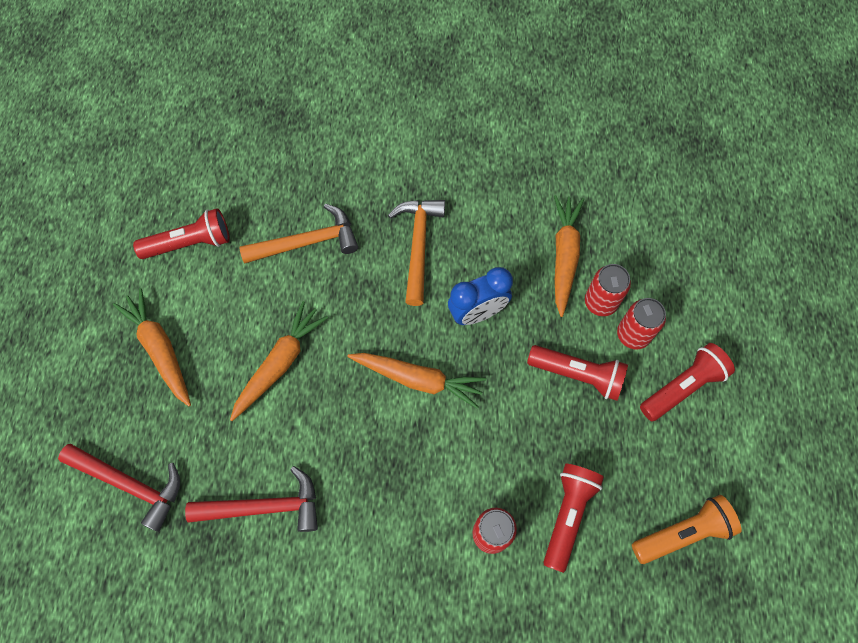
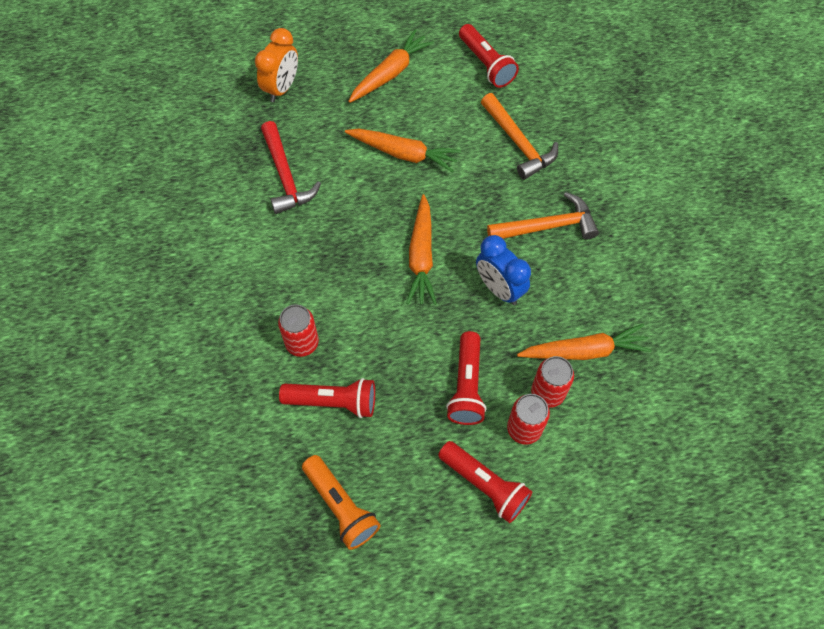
camera: 75 degrees right, 5 degrees down
red hammer [58,444,180,532] -> orange clock [255,28,298,102]

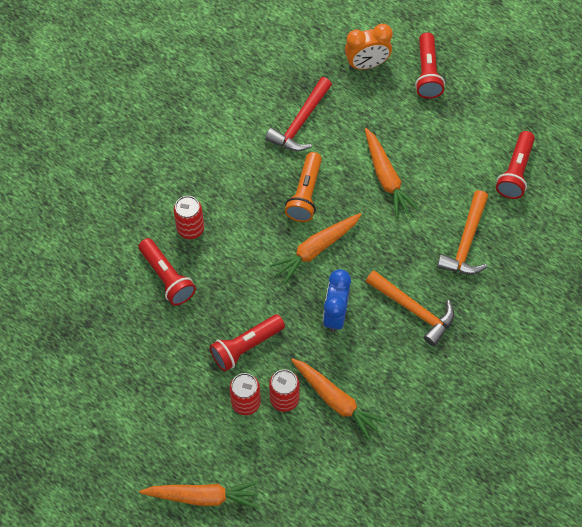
camera: 50 degrees right, 0 degrees up
orange flashlight [302,455,381,550] -> orange flashlight moved to [285,152,322,222]
orange carrot [348,30,434,103] -> orange carrot moved to [139,481,259,508]
red flashlight [438,441,532,523] -> red flashlight moved to [415,33,445,99]

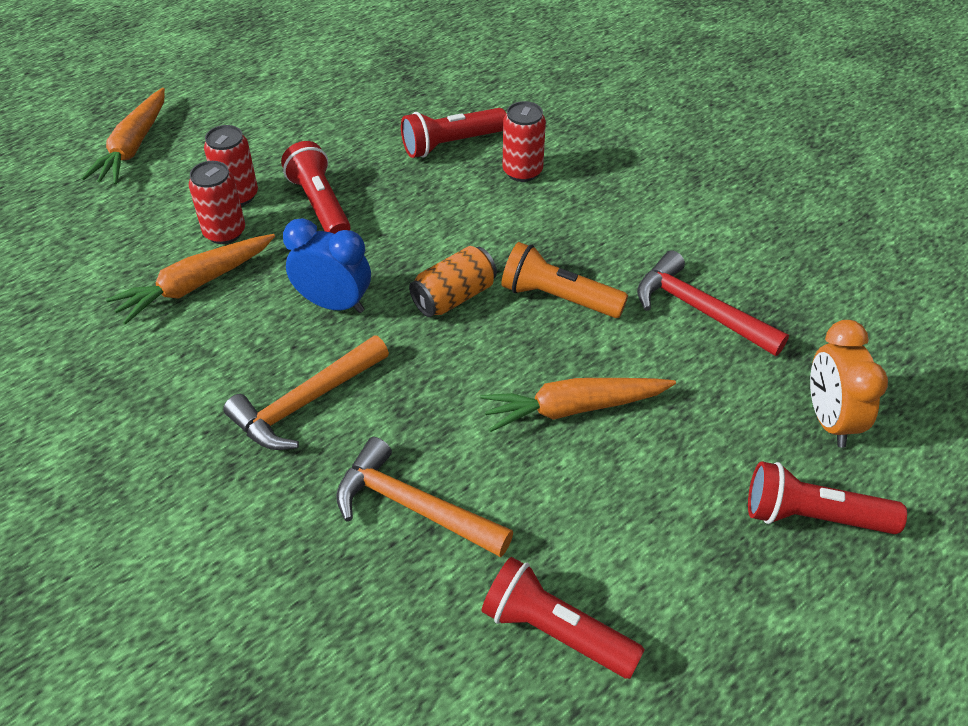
camera: 100 degrees right, 15 degrees down
orange carrot [269,213,362,284] -> orange can [409,246,497,317]

